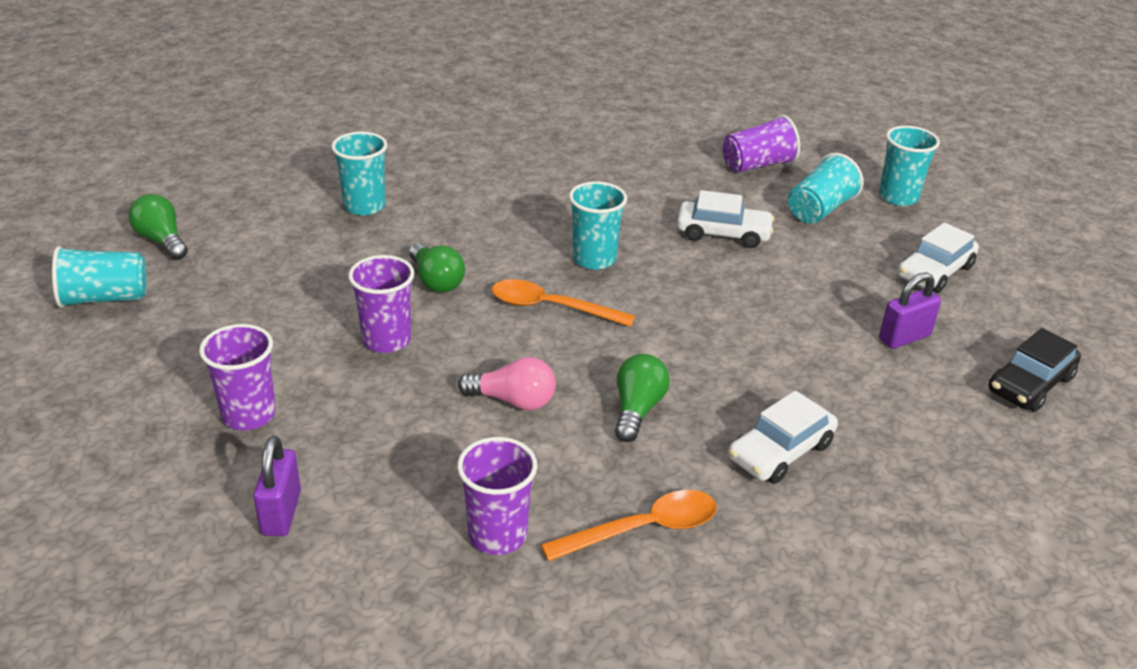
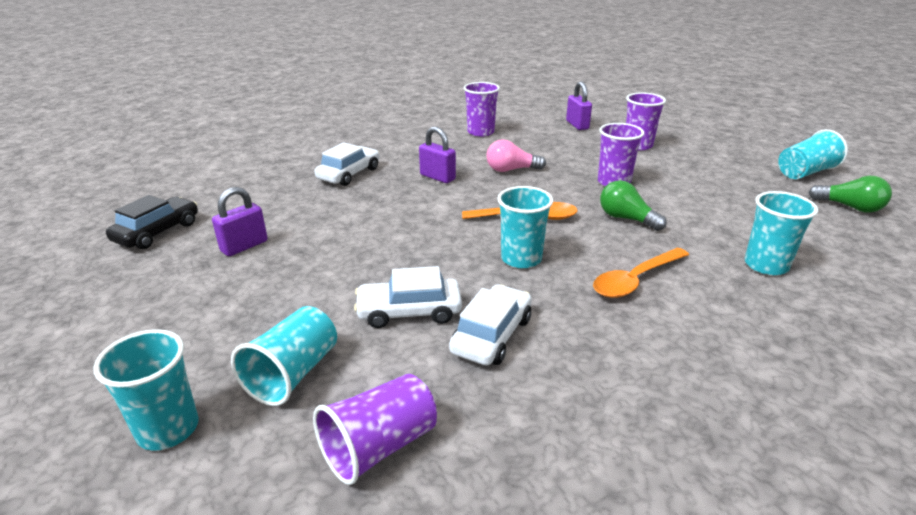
camera: 165 degrees right, 5 degrees down
orange spoon [541,490,717,561] -> orange spoon moved to [593,248,689,298]
green light bulb [615,354,670,442] -> purple padlock [419,127,456,183]
white car [898,222,979,293] -> white car moved to [449,284,532,366]

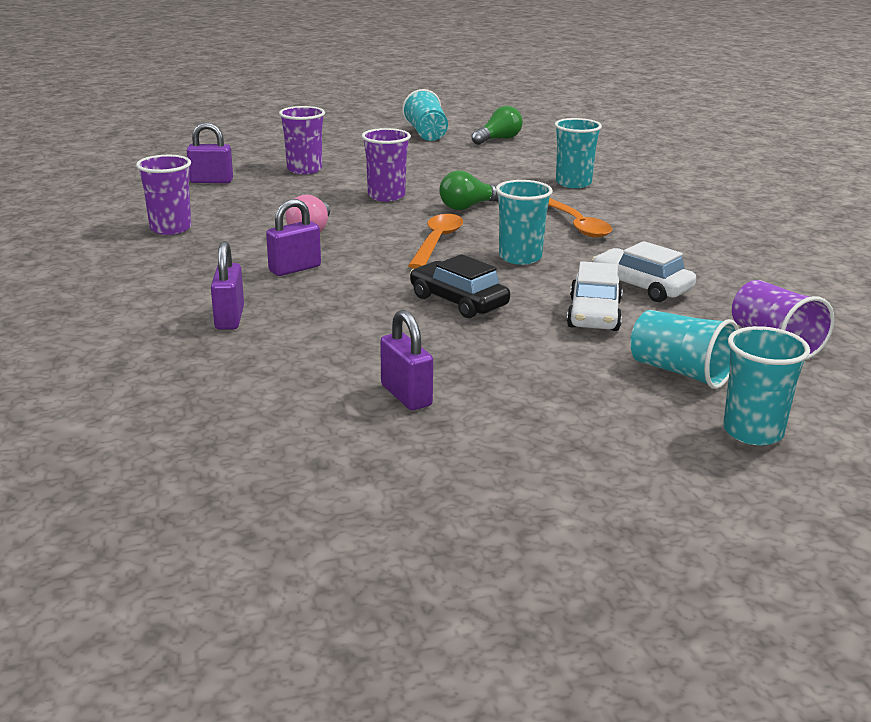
camera: 75 degrees left, 5 degrees down
black car [106,195,198,249] -> black car moved to [410,254,510,318]
white car [315,143,379,186] -> purple padlock [211,241,244,330]

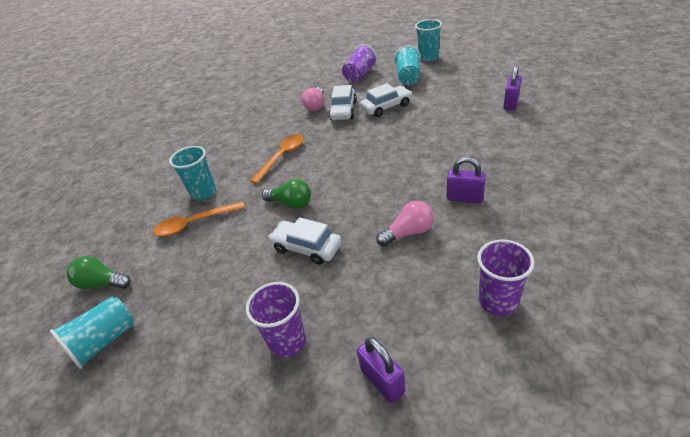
camera: 120 degrees left, 15 degrees up
purple padlock [211,241,244,330] -> none
purple cup [362,128,411,201] -> white car [268,217,342,265]
orange spoon [408,214,463,269] -> orange spoon moved to [153,201,245,236]
black car [410,254,510,318] -> none
turquoise cup [496,180,553,265] -> none
none -> pink light bulb [302,87,325,111]

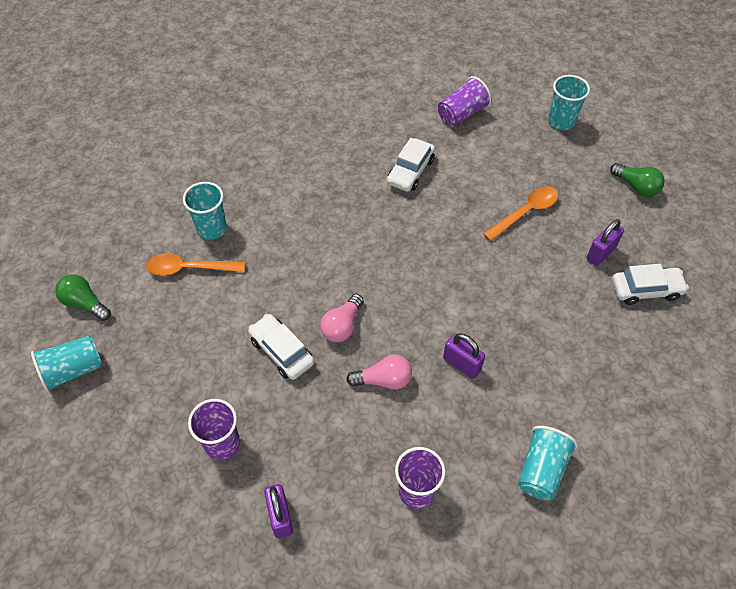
camera: 15 degrees right, 15 degrees up
orange spoon [250,134,304,184] -> orange spoon moved to [483,186,558,241]
green light bulb [262,179,311,209] -> green light bulb moved to [610,163,665,197]
pink light bulb [302,87,325,111] -> pink light bulb moved to [320,294,364,342]
white car [360,83,412,117] -> white car moved to [612,264,689,305]
turquoise cup [394,45,421,86] -> turquoise cup moved to [518,426,578,500]

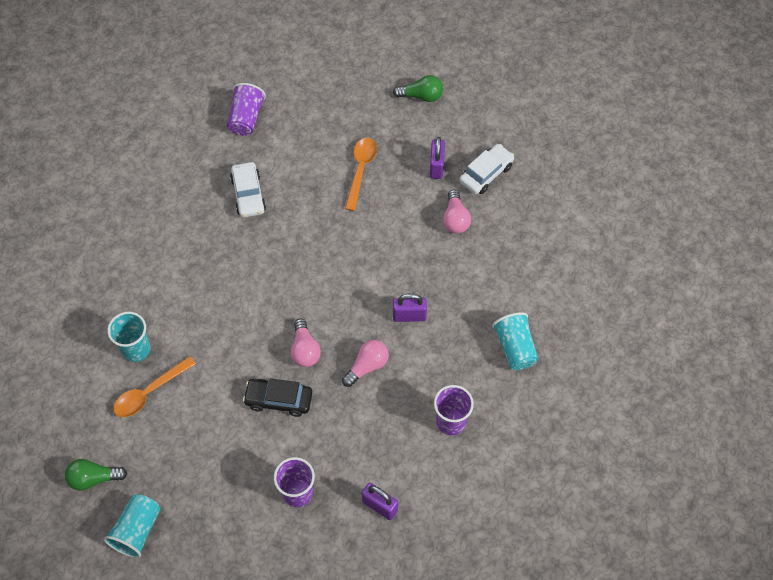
camera: 40 degrees left, 5 degrees up
white car [248,314,314,380] -> black car [243,378,312,417]
turquoise cup [548,75,590,130] -> none
none -> pink light bulb [443,190,471,234]

